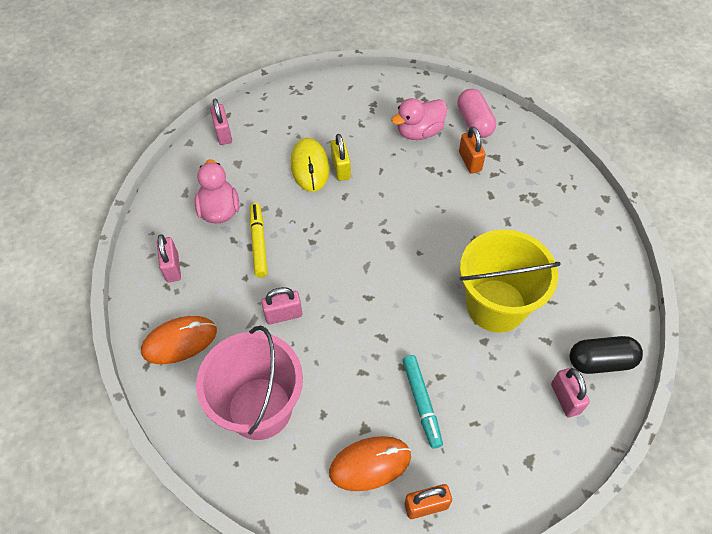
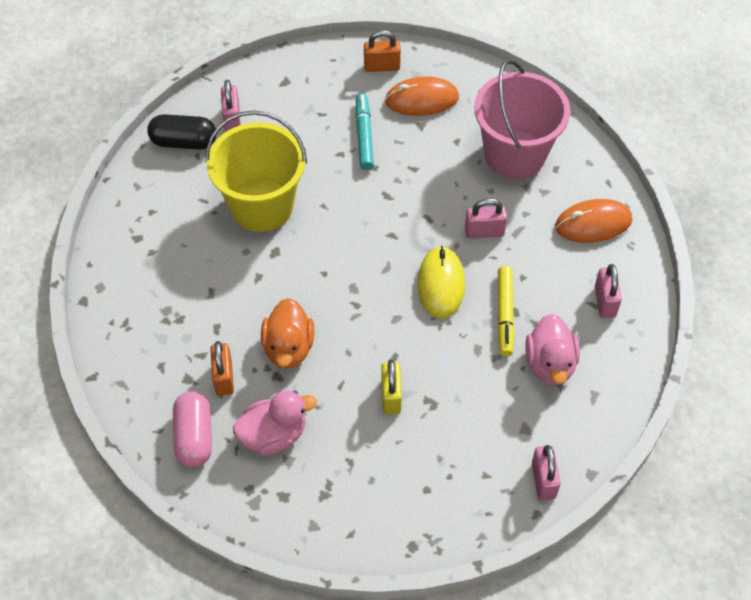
camera: 170 degrees left, 0 degrees up
yellow mouse [291,138,329,192] -> yellow mouse moved to [417,246,465,319]
none -> orange duck [261,298,314,369]

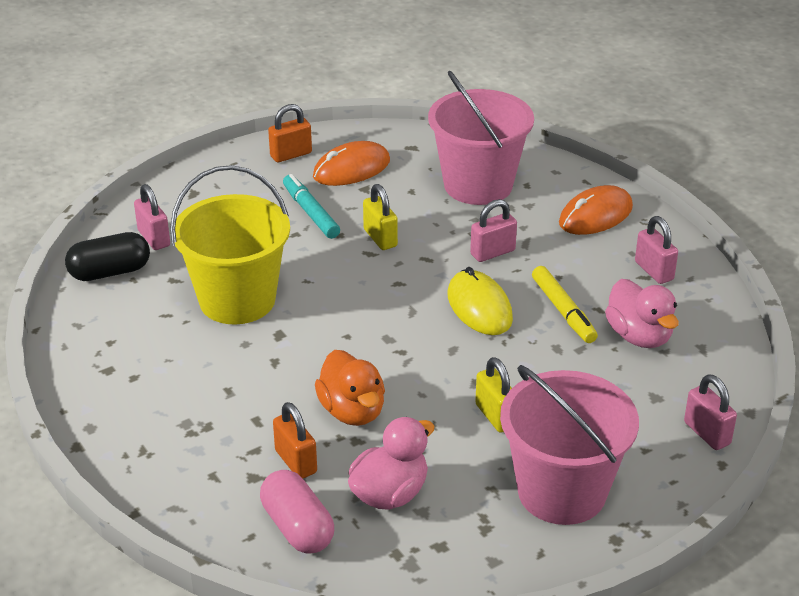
camera: 25 degrees left, 20 degrees down
none -> yellow padlock [363,184,398,250]
none -> pink bucket [500,365,639,525]

